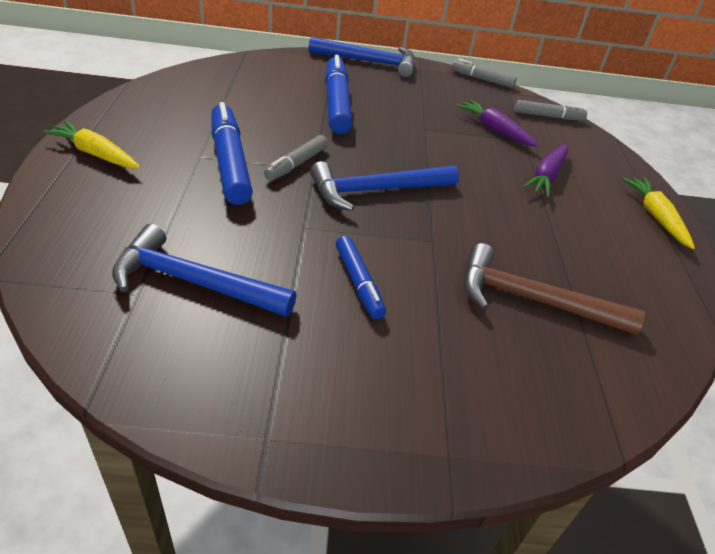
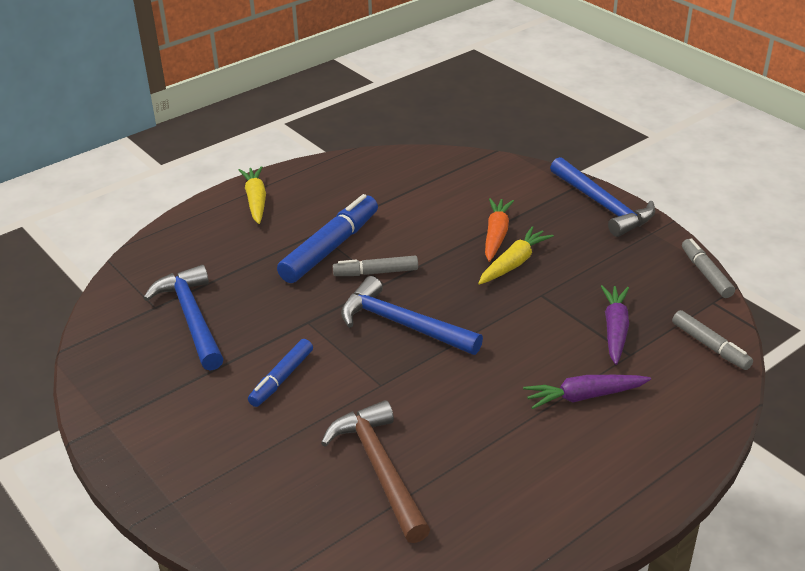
camera: 55 degrees right, 5 degrees down
blue marker [325,55,353,134] -> orange carrot [485,198,514,262]
yellow carrot [622,177,695,249] -> yellow carrot moved to [478,226,554,285]

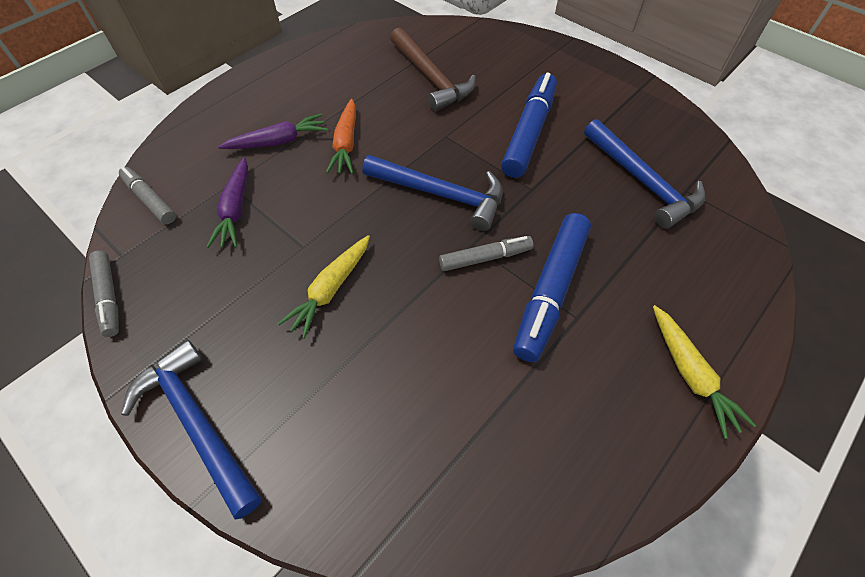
camera: 170 degrees right, 20 degrees up
blue marker [248,339,313,407] -> blue marker [501,73,557,178], size x1.72
orange carrot [485,198,514,262] -> orange carrot moved to [326,99,356,174]

